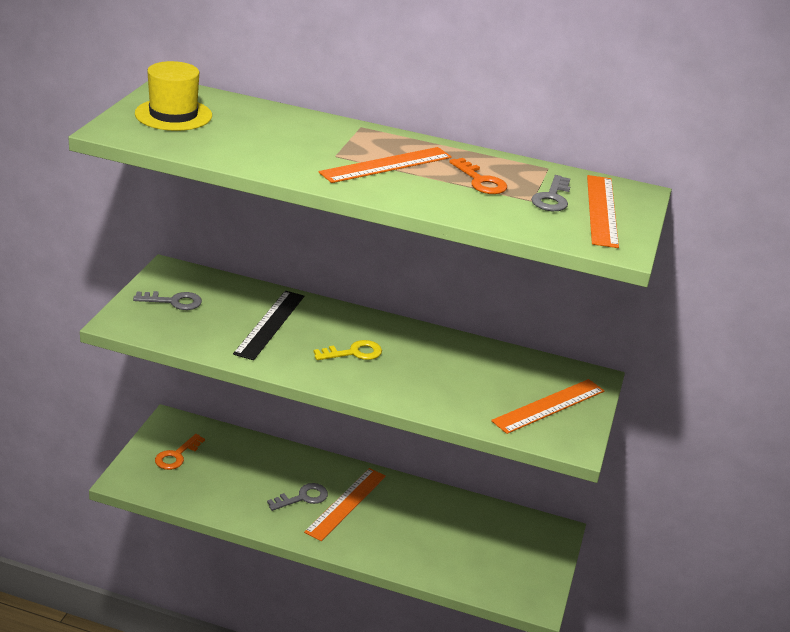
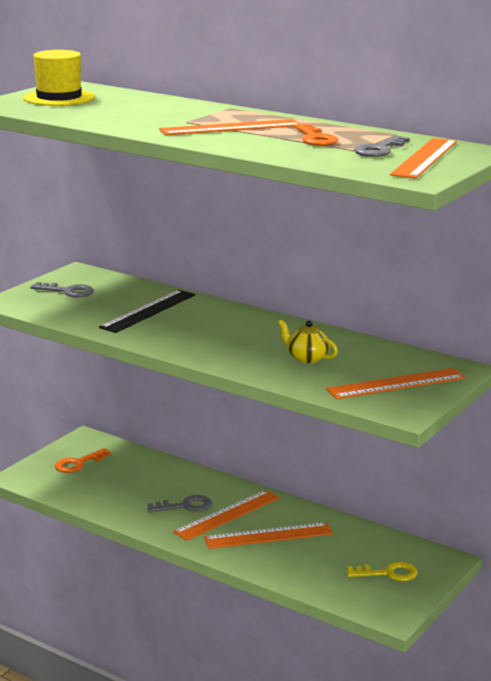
camera: 20 degrees right, 10 degrees down
yellow key [314,340,382,360] -> yellow key moved to [347,562,418,581]
none -> orange ruler [204,522,333,549]
none -> yellow teapot [278,320,338,363]

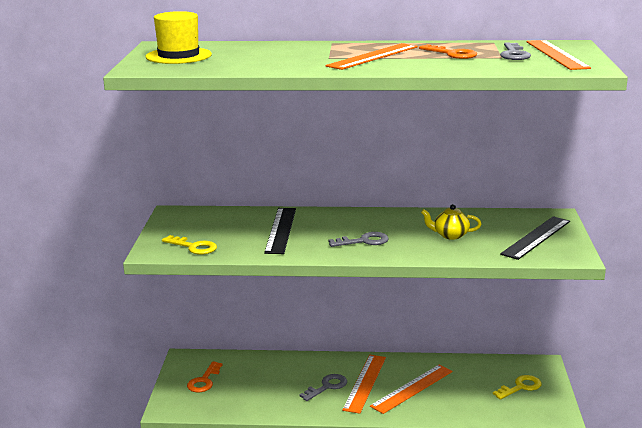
camera: 30 degrees left, 0 degrees up
grey key [31,282,94,297] -> grey key moved to [329,232,389,247]
orange ruler [326,368,466,399] -> black ruler [500,216,570,260]
none -> yellow key [162,235,217,255]

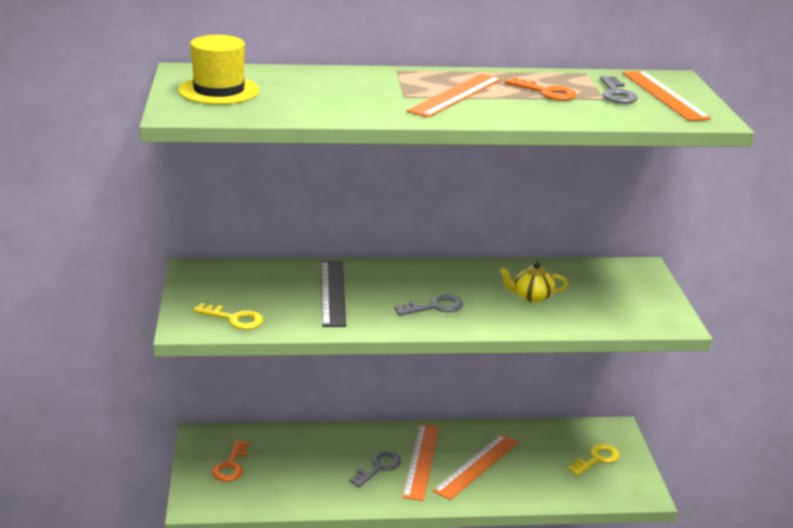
camera: 10 degrees left, 5 degrees up
black ruler [500,216,570,260] -> none

